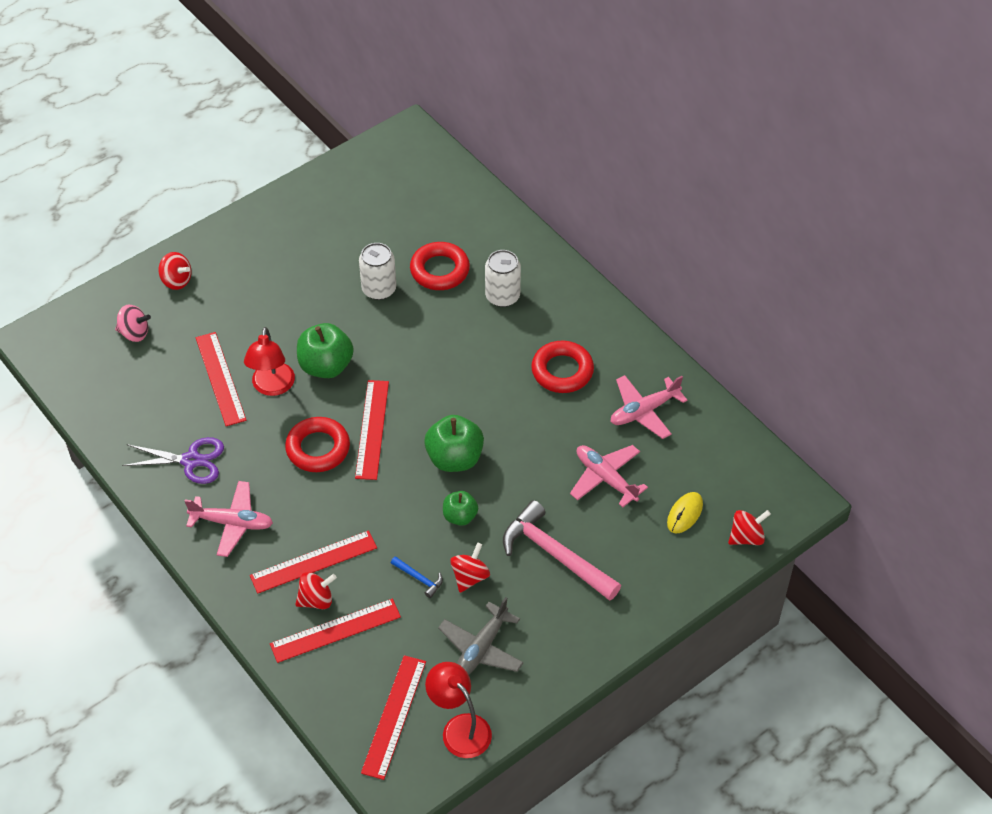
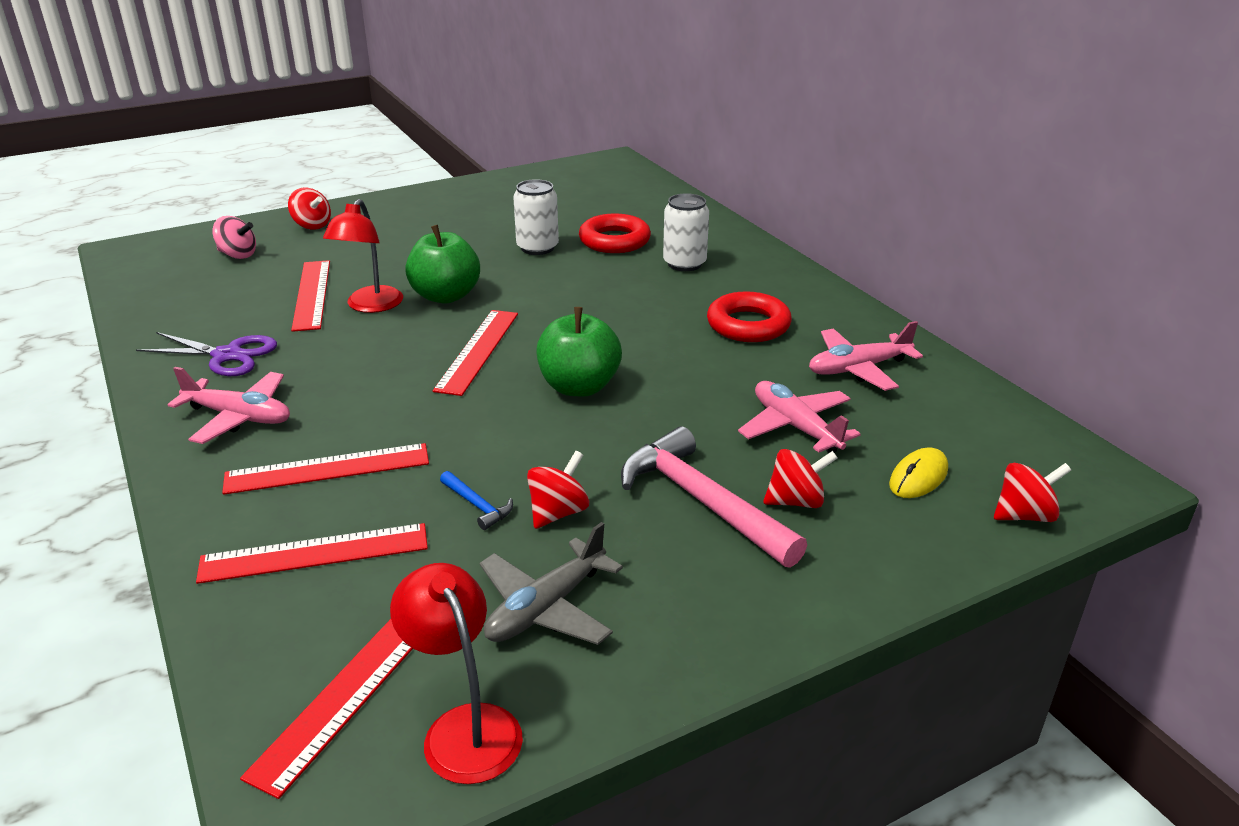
camera: 10 degrees right, 20 degrees down
red ring [285,417,350,472] -> none
red spinning top [295,572,337,609] -> red spinning top moved to [763,449,838,508]
green apple [443,491,478,526] -> none

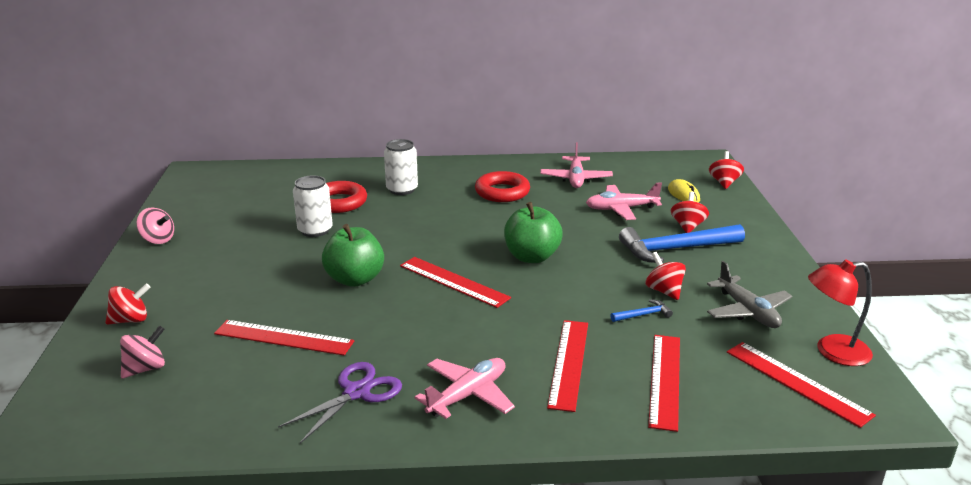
camera: 65 degrees left, 5 degrees down
red lamp [323,199,403,313] -> none
pink hammer [621,426,807,568] -> blue hammer [619,224,745,263]
none -> pink spinning top [136,207,174,244]

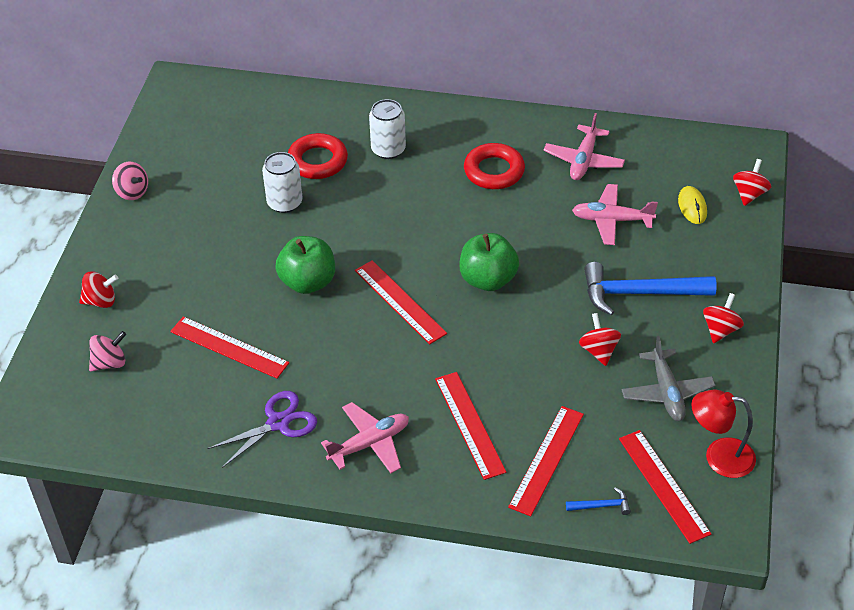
camera: 15 degrees right, 20 degrees up
red ruler [547,320,588,412] -> red ruler turned 45 degrees counterclockwise [435,372,507,480]
blue hammer [610,299,673,322] -> blue hammer moved to [566,487,631,515]
red spinning top [671,191,709,233] -> red spinning top moved to [703,293,744,343]

